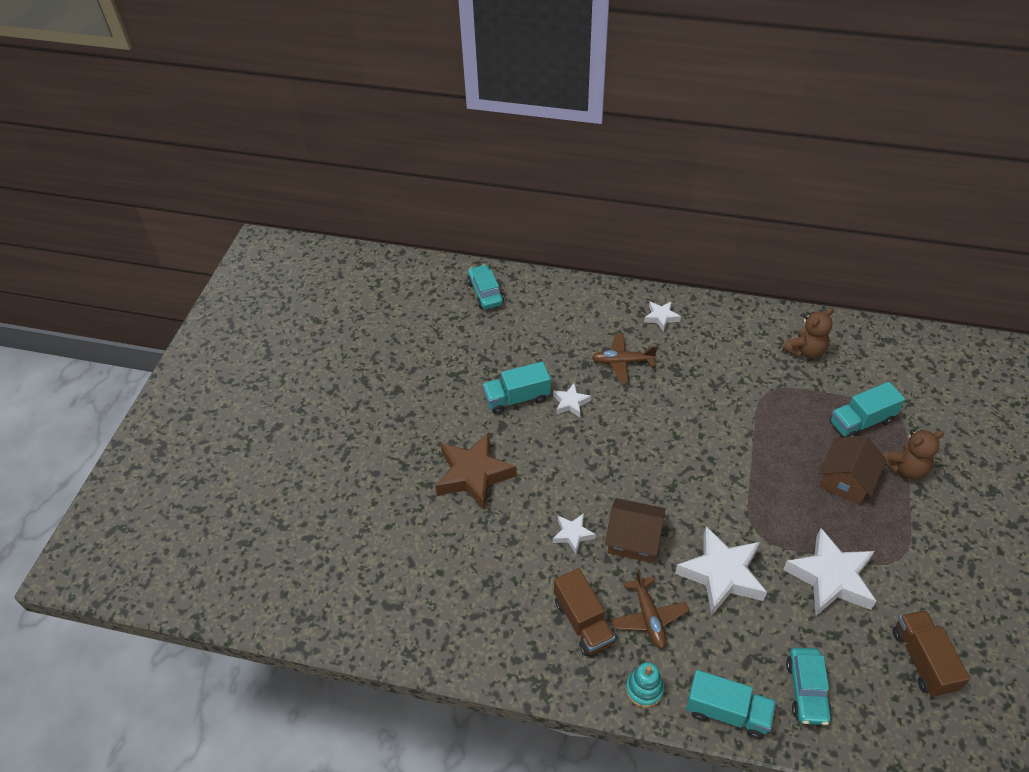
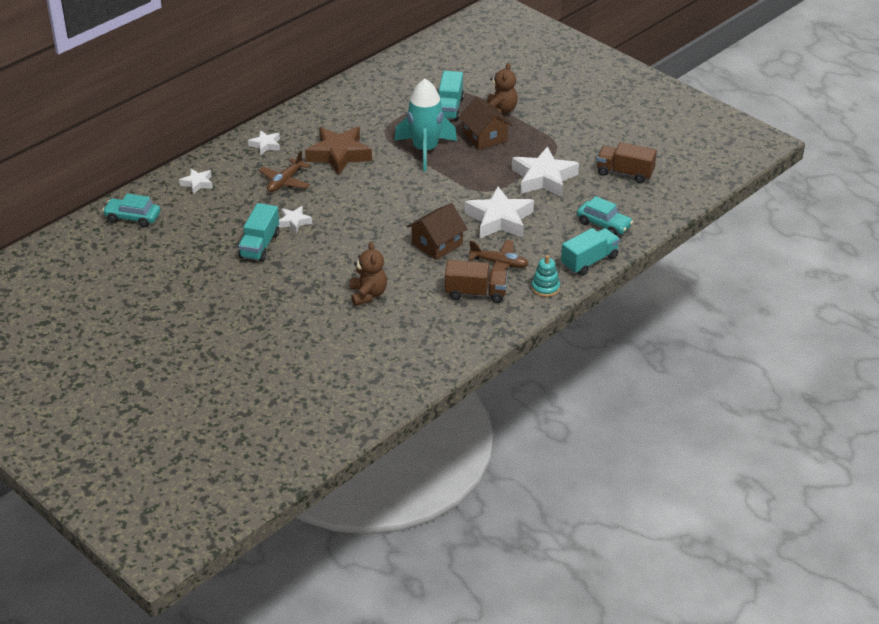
camera: 60 degrees left, 10 degrees down
brown star [435,433,517,510] -> brown star moved to [305,127,372,176]
white star [553,513,596,554] -> white star moved to [179,169,213,194]
brown teddy bear [782,308,833,359] -> brown teddy bear moved to [350,242,387,306]
none -> turquoise rocket [394,79,457,172]

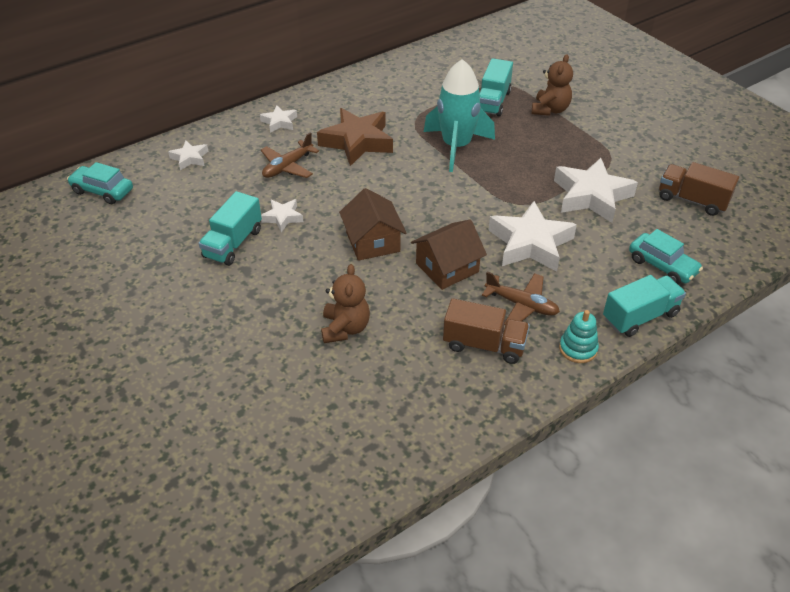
camera: 10 degrees right, 5 degrees up
brown house [458,96,513,150] -> brown house moved to [339,188,407,261]

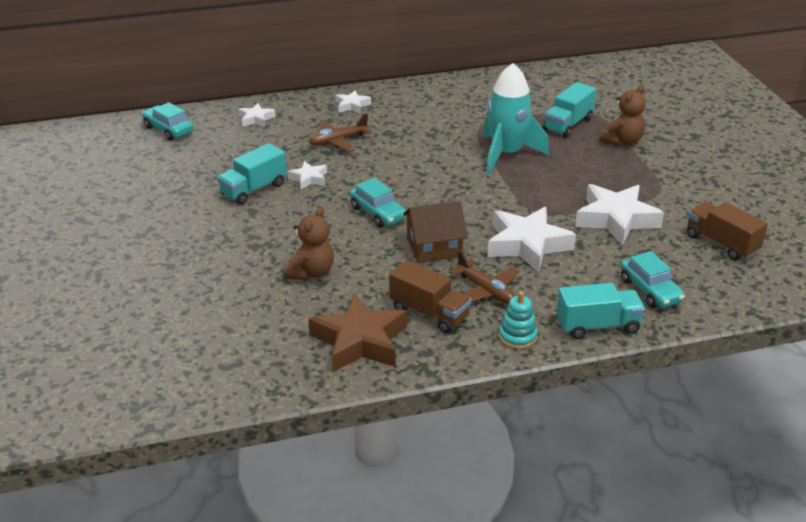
camera: 20 degrees right, 10 degrees down
brown star [317,108,393,166] -> brown star moved to [308,293,407,372]
brown house [339,188,407,261] -> turquoise car [350,178,407,228]

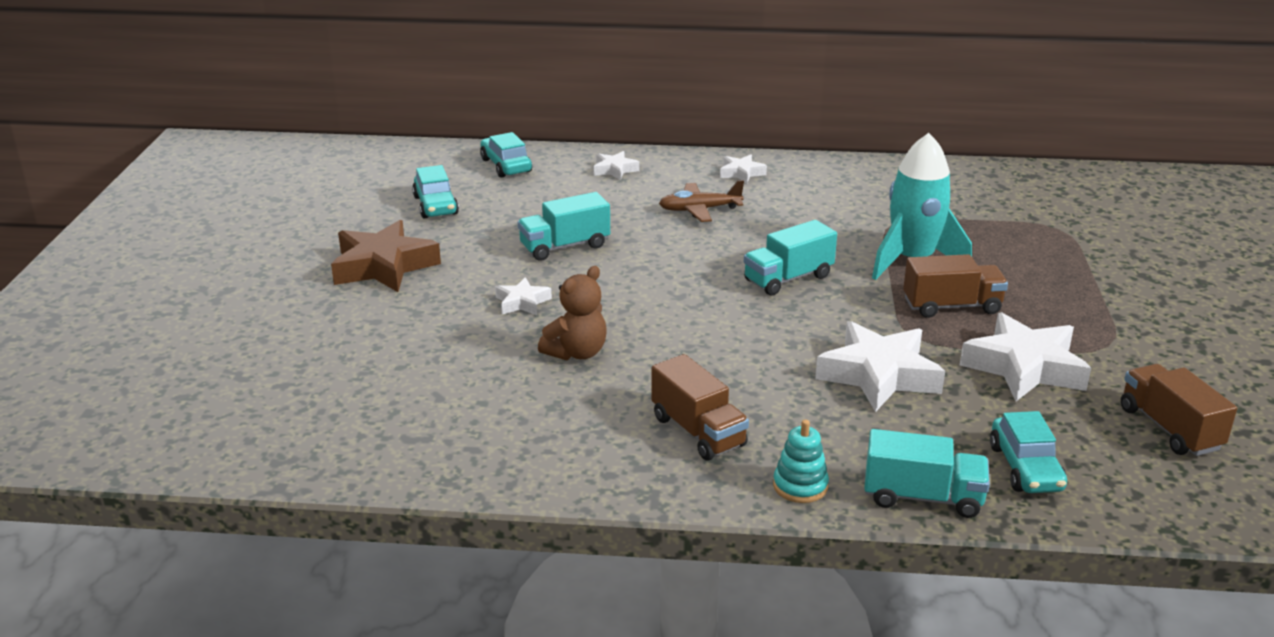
camera: 20 degrees right, 5 degrees down
white star [287,161,327,189] -> white star moved to [495,277,552,315]
brown star [308,293,407,372] -> brown star moved to [331,220,441,292]
turquoise car [350,178,407,228] -> turquoise car moved to [412,165,459,219]
brown house [403,201,468,263] -> none
brown plane [449,251,519,304] -> none
turquoise truck [543,82,596,138] -> turquoise truck moved to [744,220,837,296]
brown teddy bear [600,85,646,146] -> none
none -> brown truck [903,254,1008,318]

